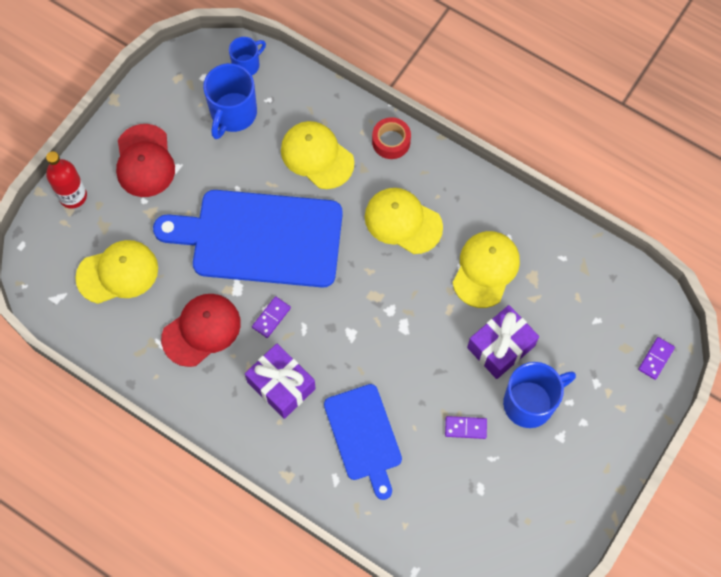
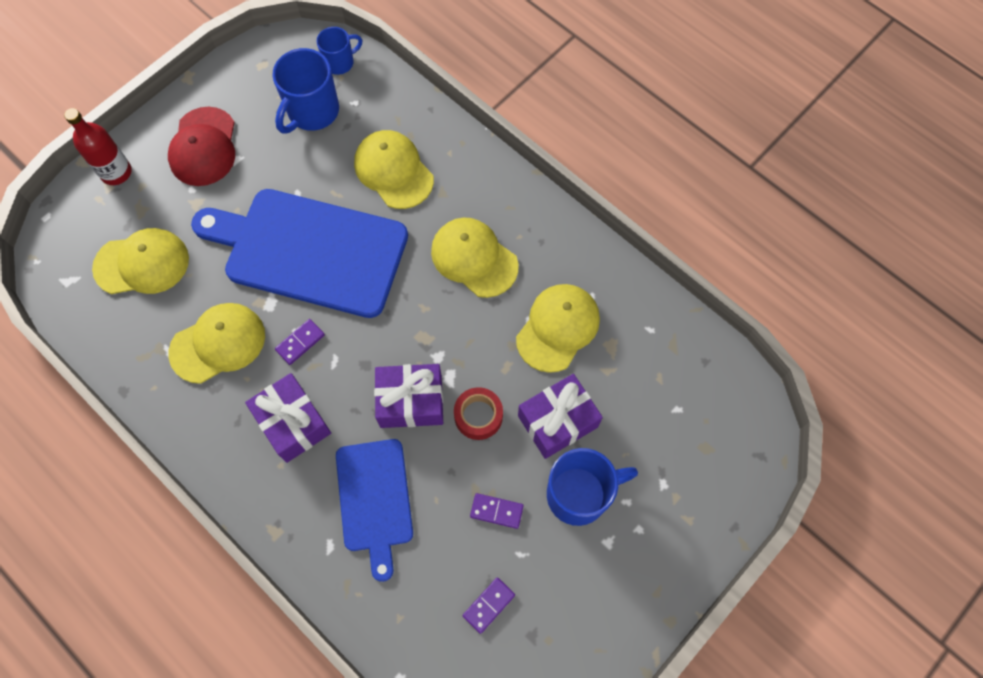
camera: 10 degrees right, 0 degrees up
red cap [161,294,241,367] -> yellow cap [169,303,265,384]
red tape [372,117,411,159] -> red tape moved to [454,387,503,440]
purple domino [638,337,675,380] -> purple domino moved to [463,577,515,634]
none -> purple gift [374,364,443,428]

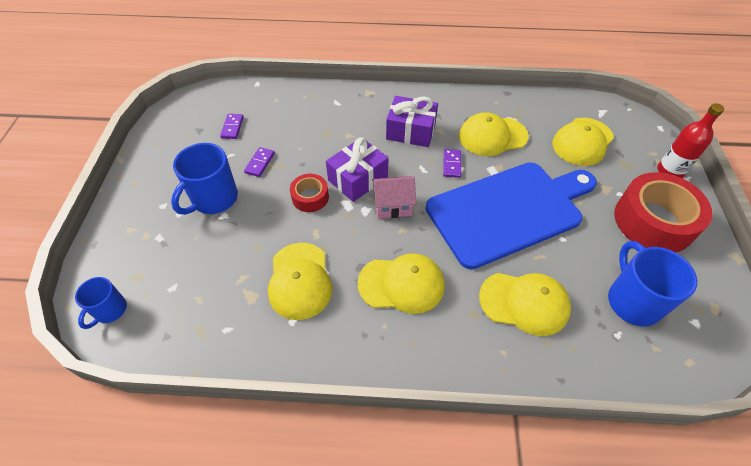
camera: 140 degrees right, 15 degrees down
red cap [168,107,235,186] -> red tape [614,172,712,253]
yellow cap [169,303,265,384] -> yellow cap turned 60 degrees clockwise [459,112,529,156]
blue mug [316,27,362,75] -> blue mug moved to [75,277,127,329]
blue cutting board [336,439,413,582] -> none
purple domino [470,493,524,529] -> purple domino turned 45 degrees counterclockwise [244,147,275,177]
purple gift [518,374,603,459] -> none
none -> pink house [372,176,416,219]

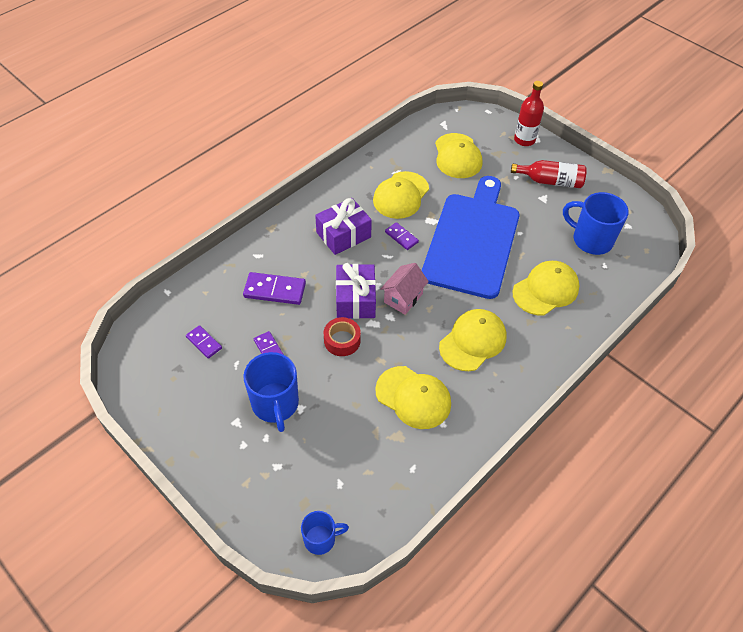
camera: 50 degrees left, 0 degrees up
blue mug [75,277,127,329] -> blue mug turned 75 degrees counterclockwise [301,511,349,555]
red tape [614,172,712,253] -> red bottle [511,160,587,188]
none -> purple domino [243,272,306,305]

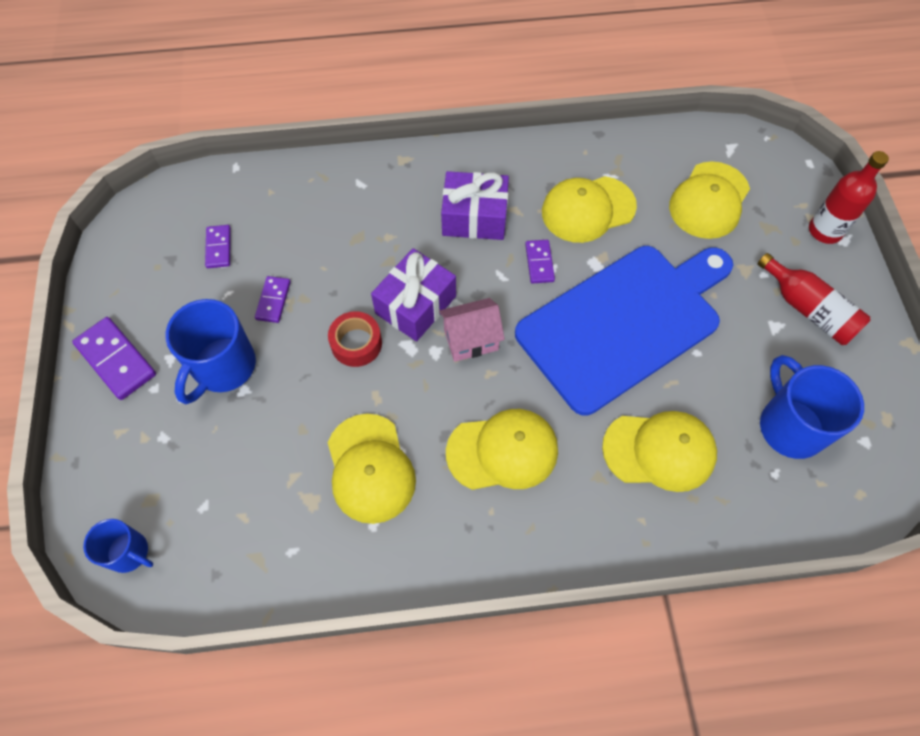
camera: 40 degrees right, 10 degrees up
purple domino [243,272,306,305] -> purple domino moved to [72,317,156,400]

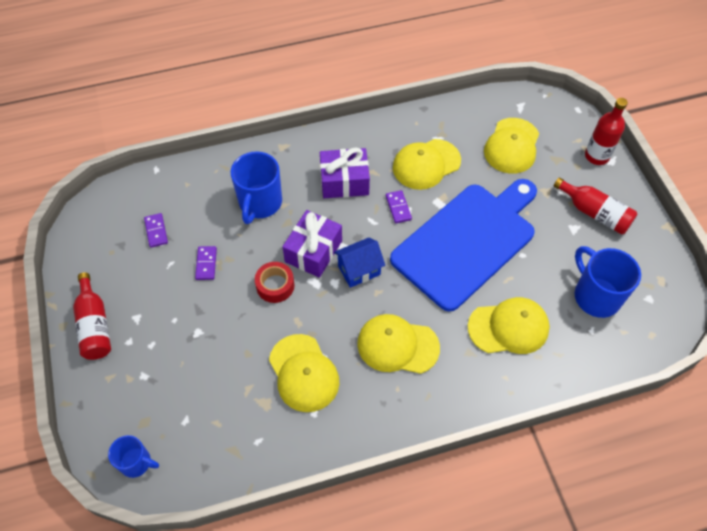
camera: 10 degrees left, 5 degrees down
purple domino [72,317,156,400] -> red bottle [73,272,111,360]
blue mug [165,299,256,404] -> blue mug moved to [231,151,282,224]
pink house [439,298,505,362] -> blue house [334,237,385,288]
yellow cap [446,409,558,490] -> yellow cap turned 150 degrees counterclockwise [357,314,440,374]

